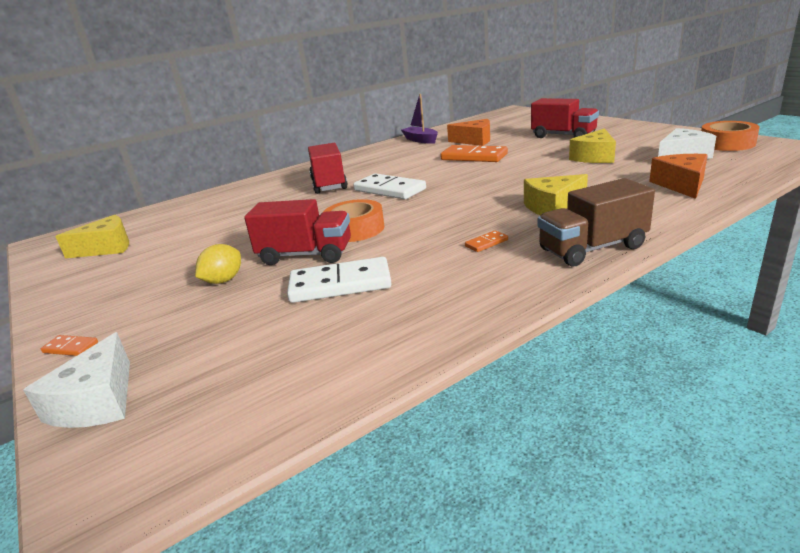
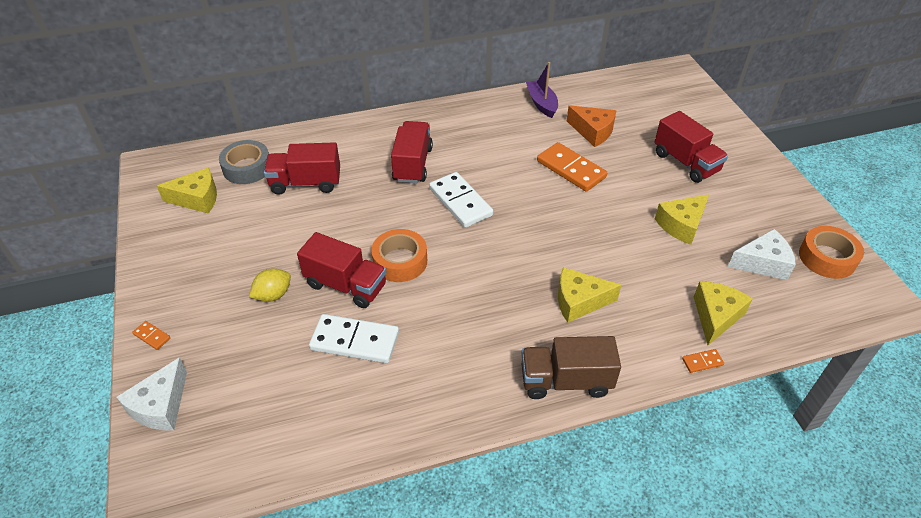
camera: 15 degrees right, 20 degrees up
orange domino [465,230,508,252] -> orange domino moved to [682,349,724,373]
orange cheese [649,154,707,199] -> yellow cheese [694,281,753,345]
none -> grey tape [219,140,269,184]
none -> red truck [264,142,340,195]

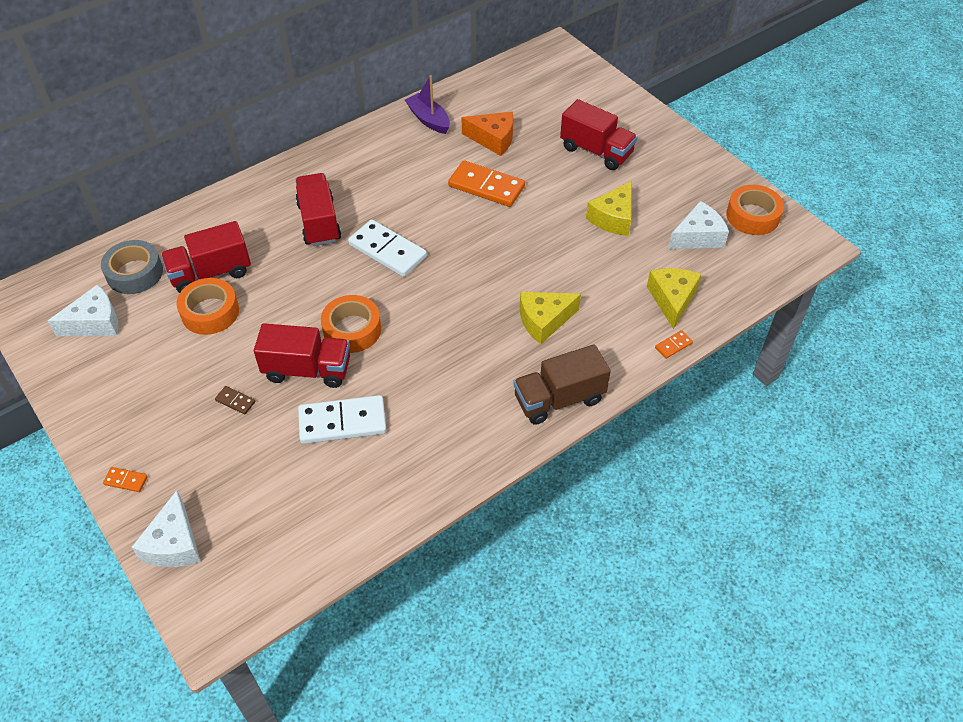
camera: 20 degrees left, 5 degrees up
yellow cheese [157,167,217,214] -> white cheese [48,284,119,336]
yellow lemon [249,268,291,302] -> brown domino [215,386,255,414]
none -> orange tape [176,278,239,335]

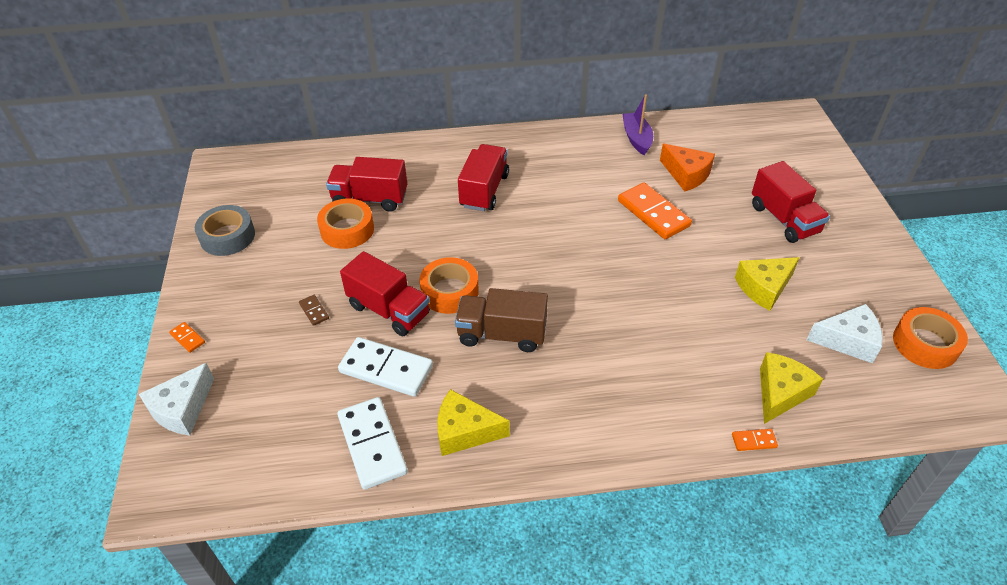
camera: 30 degrees right, 5 degrees down
white cheese [48,284,119,336] -> none
grey tape [101,240,163,294] -> grey tape moved to [195,205,255,256]
white domino [348,219,427,277] -> white domino moved to [337,397,408,490]
brown truck [513,344,611,425] -> brown truck moved to [455,288,548,352]
yellow cheese [520,292,581,344] -> yellow cheese moved to [438,389,510,456]

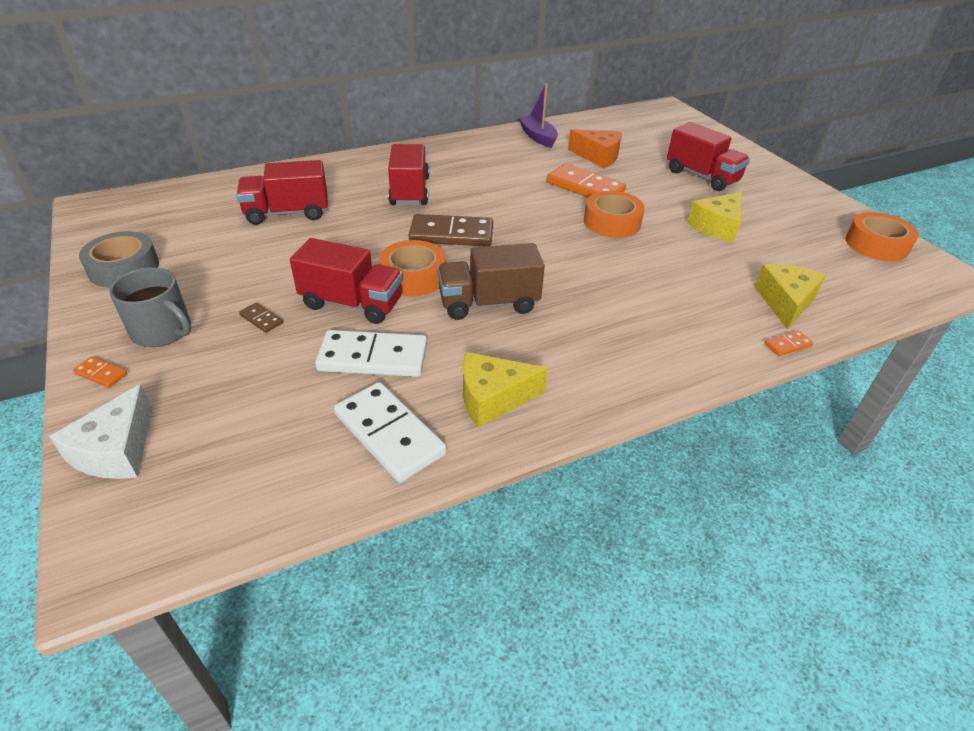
camera: 20 degrees left, 5 degrees down
orange tape [317,198,374,249] -> orange tape moved to [584,191,645,238]
white cheese [807,304,883,364] -> none
none -> grey mug [109,268,191,347]
none -> brown domino [409,214,493,246]

